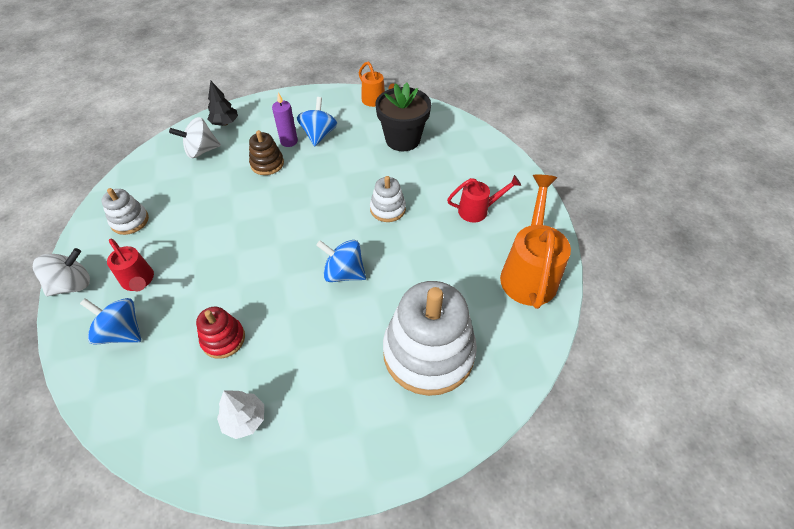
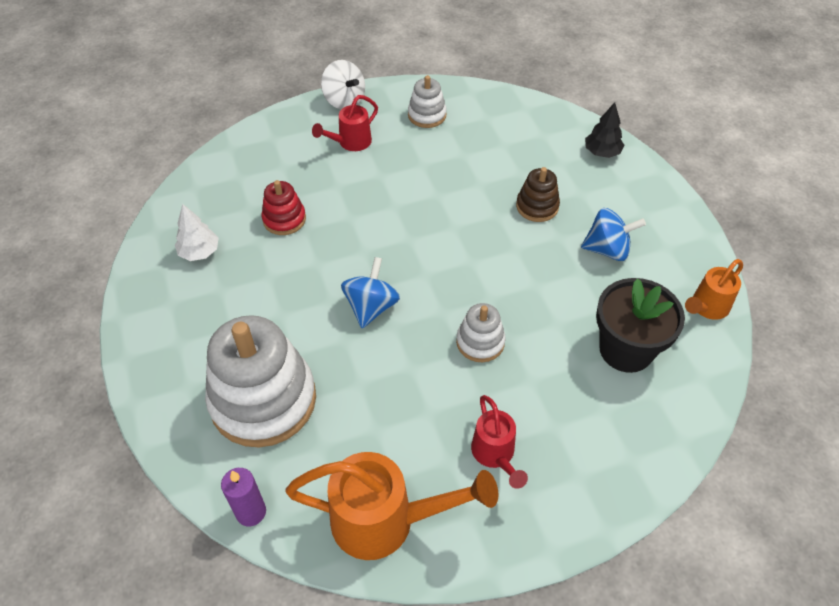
camera: 85 degrees right, 0 degrees up
blue spinning top [80,298,141,345] -> none
white spinning top [169,117,221,158] -> none
purple candle [272,93,298,147] -> purple candle moved to [221,468,266,526]

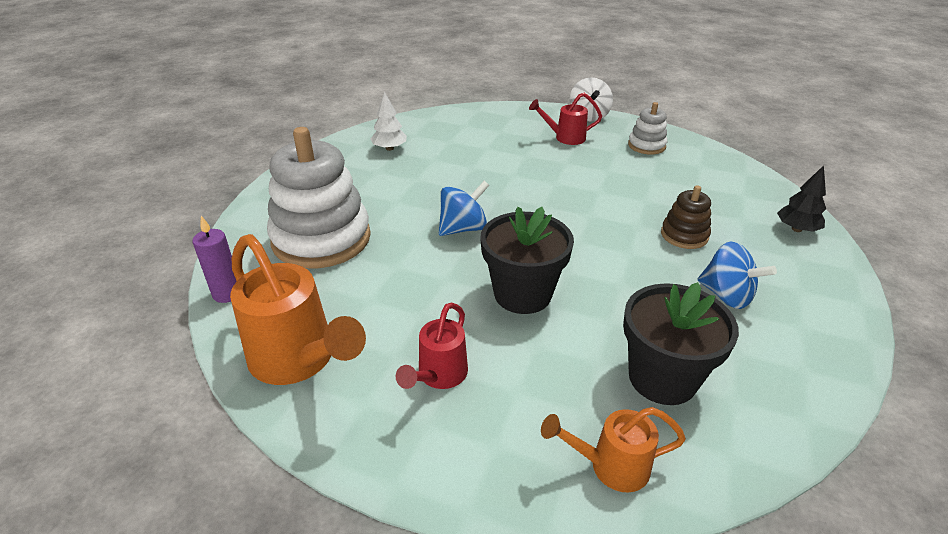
camera: 40 degrees right, 15 degrees down
red stacking toy [262,180,306,235] -> none
white stacking toy [456,303,506,362] -> black flower pot [481,207,574,314]
orange watering can [685,259,743,320] -> orange watering can moved to [541,407,686,493]

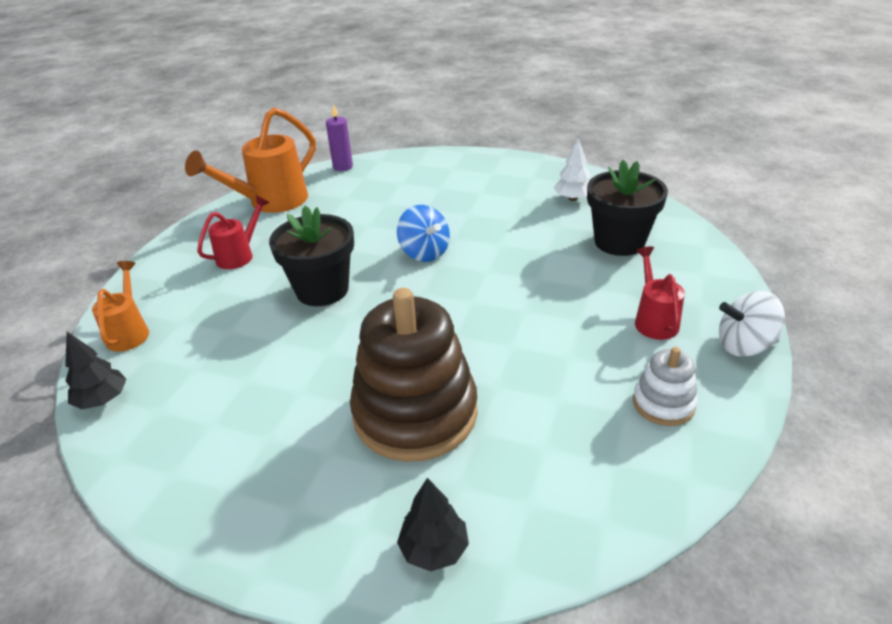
camera: 90 degrees right, 0 degrees up
white stacking toy [267,127,371,268] -> none
red watering can [396,302,468,389] -> red watering can turned 105 degrees clockwise [197,196,270,269]
black flower pot [623,282,739,405] -> black flower pot moved to [587,160,668,256]
brown stacking toy [661,185,711,249] -> brown stacking toy [350,288,478,462], size x2.08
blue spinning top [698,241,777,309] -> none
none -> black tree [65,332,127,409]

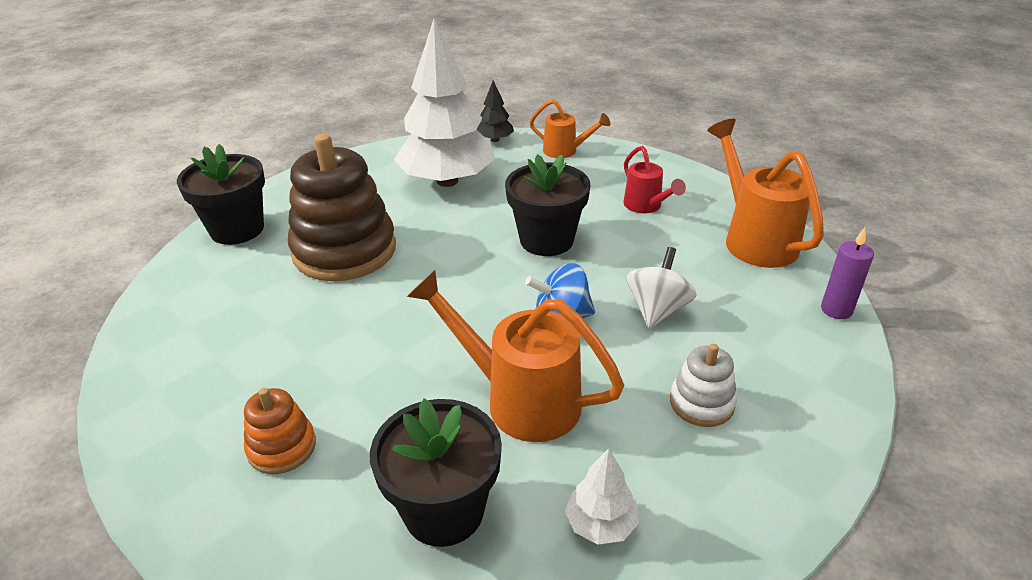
camera: 115 degrees right, 0 degrees up
black tree [397,478,469,571] -> black flower pot [177,144,265,245]
white stacking toy [633,347,698,426] -> white stacking toy moved to [670,344,737,427]
red watering can [635,246,685,340] -> orange stacking toy [244,388,316,474]
white spinning top [719,291,785,357] -> white spinning top moved to [627,247,696,328]
none -> white tree [394,19,495,187]
none -> orange watering can [407,270,625,442]

